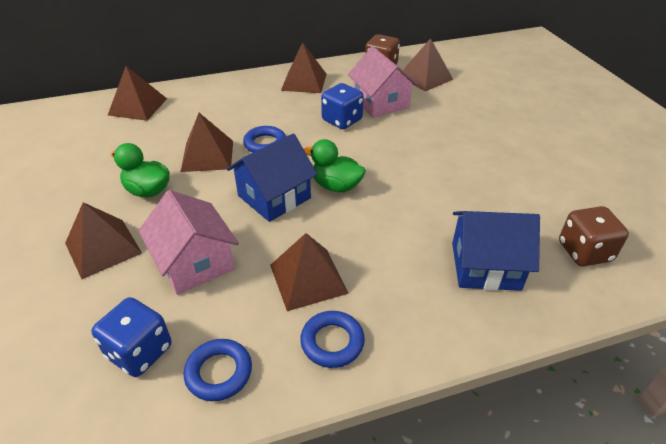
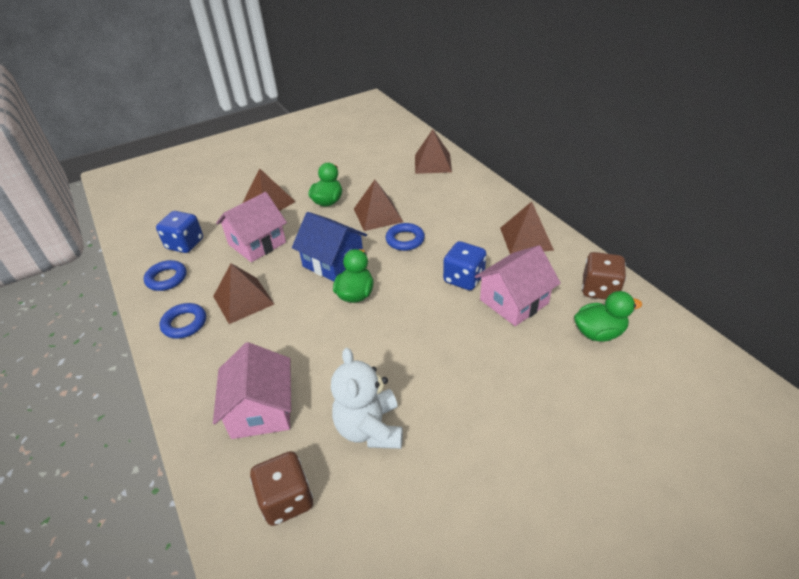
camera: 80 degrees right, 0 degrees up
brown pyramid [401,38,453,92] -> green duck [574,291,642,342]
blue house [452,211,540,291] -> pink house [213,342,291,439]
none -> white teddy bear [331,348,403,449]

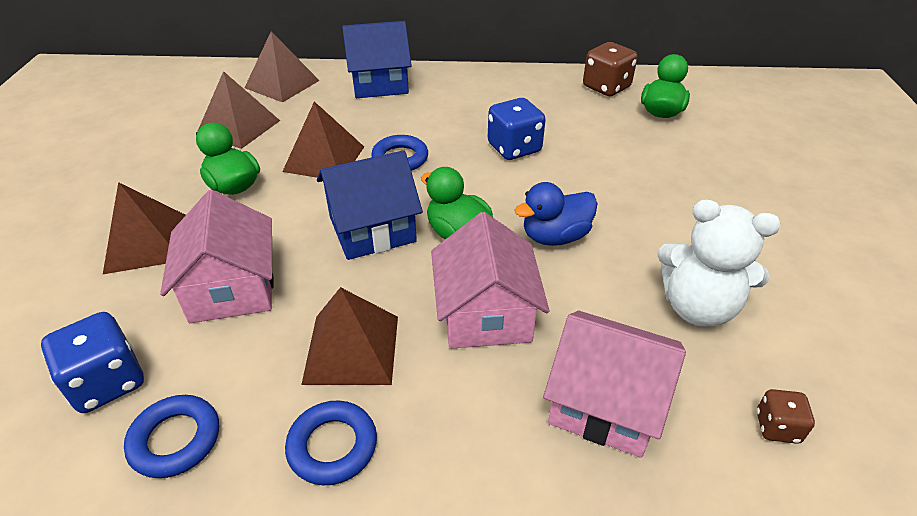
camera: 60 degrees left, 0 degrees up
brown dice [250,451,313,526] -> brown dice [757,389,815,444], size x0.56
pink house [475,245,561,326] -> pink house moved to [431,212,550,349]
brown pyramid [500,201,554,254] -> brown pyramid moved to [197,71,280,149]
none -> blue house [342,21,412,98]
none -> blue duck [515,182,598,246]

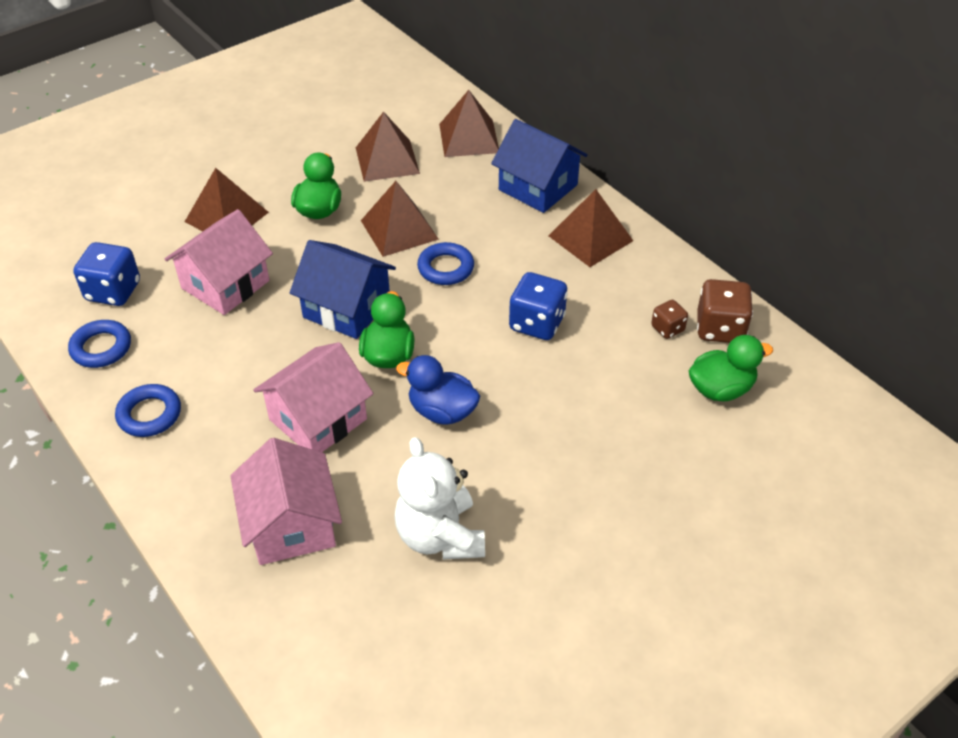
camera: 50 degrees right, 5 degrees up
brown pyramid [301,287,398,385] -> brown pyramid moved to [549,189,633,267]
brown dice [757,389,815,444] -> brown dice moved to [651,300,688,339]

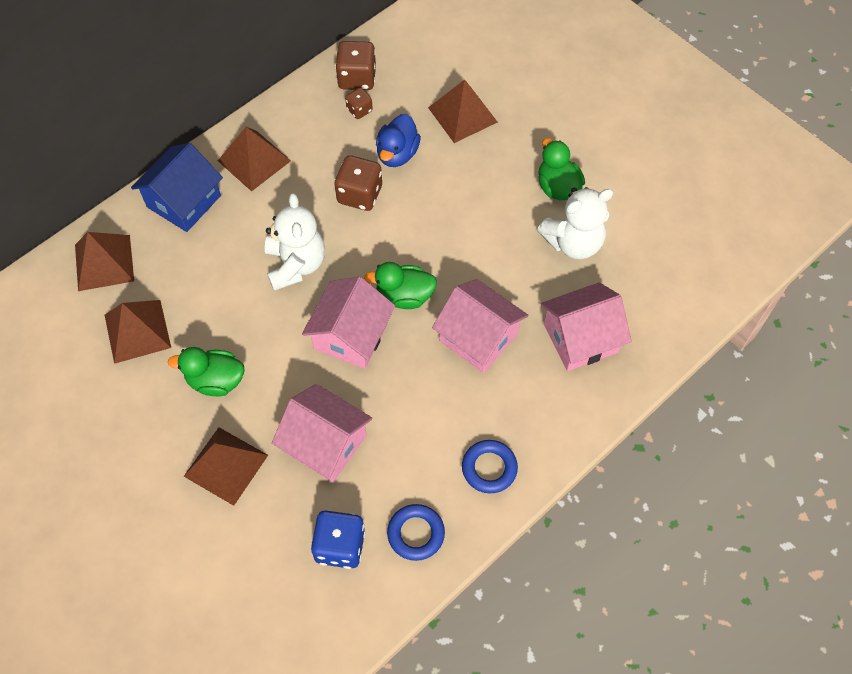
camera: 95 degrees left, 15 degrees up
blue house [290,240,396,339] -> pink house [302,277,395,369]
brown pyramid [361,181,439,257] -> brown pyramid moved to [428,79,498,143]
blue duck [396,355,480,425] -> blue duck moved to [376,114,421,167]
blue ring [417,242,474,285] -> white teddy bear [265,193,325,291]
blue dice [509,272,568,340] -> brown dice [334,155,382,211]
green duck [689,335,773,401] -> green duck moved to [538,138,585,200]

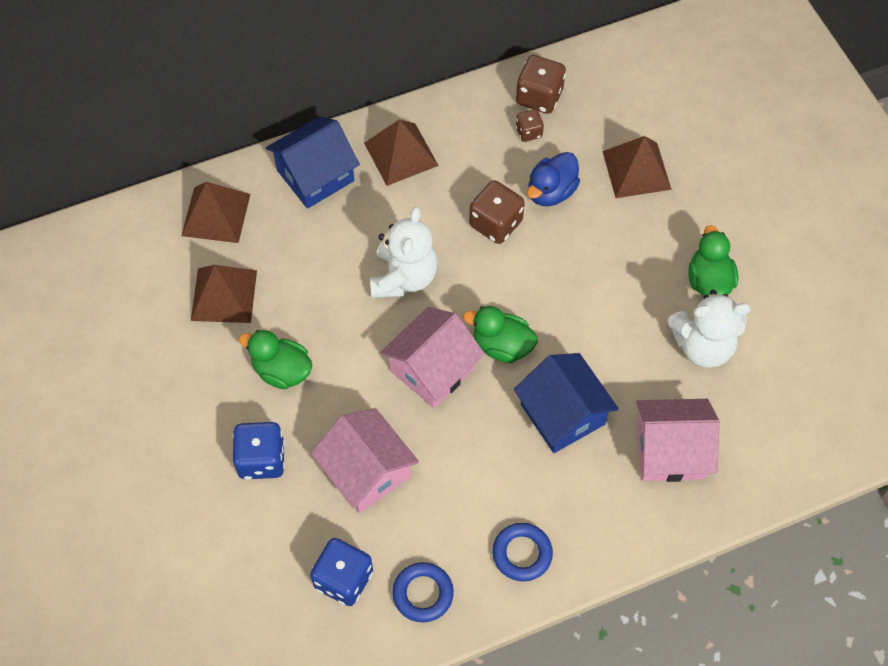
camera: 20 degrees right, 0 degrees up
brown pyramid [184,427,268,506] -> blue dice [233,422,285,480]
pink house [432,279,529,373] -> blue house [514,353,619,453]

